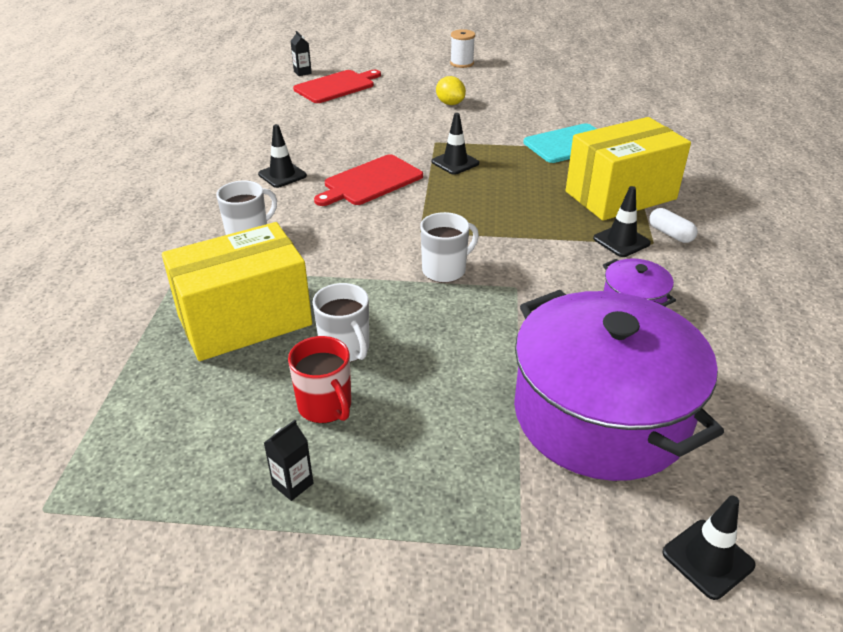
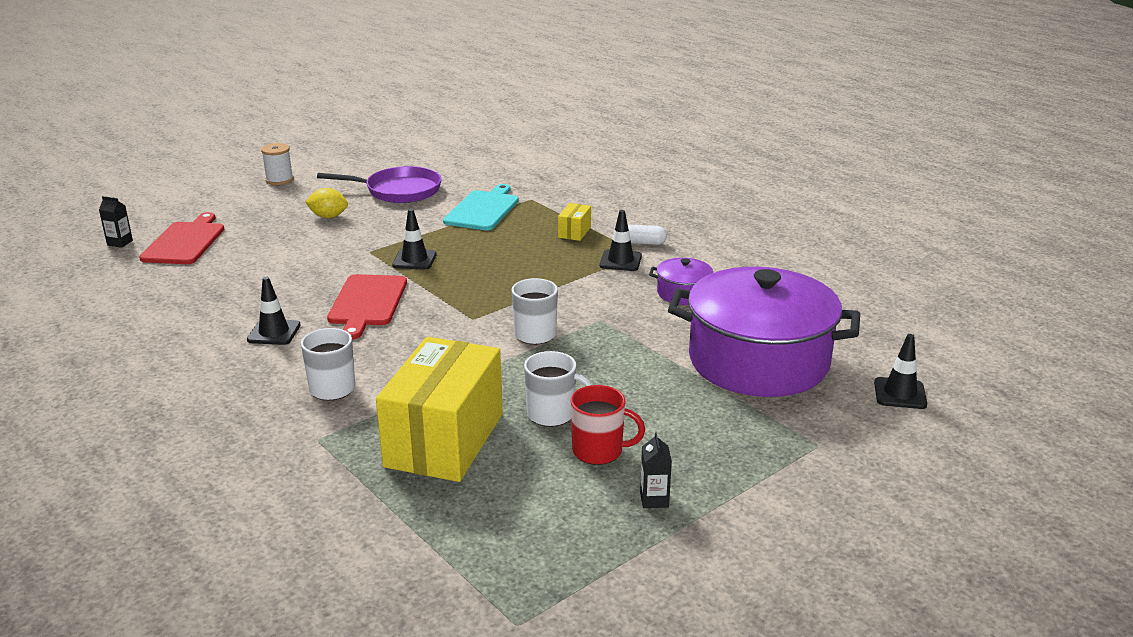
camera: 45 degrees left, 10 degrees down
yellow box [566,117,691,221] -> yellow box [558,203,591,241], size x0.41
none -> purple pan [317,166,442,203]

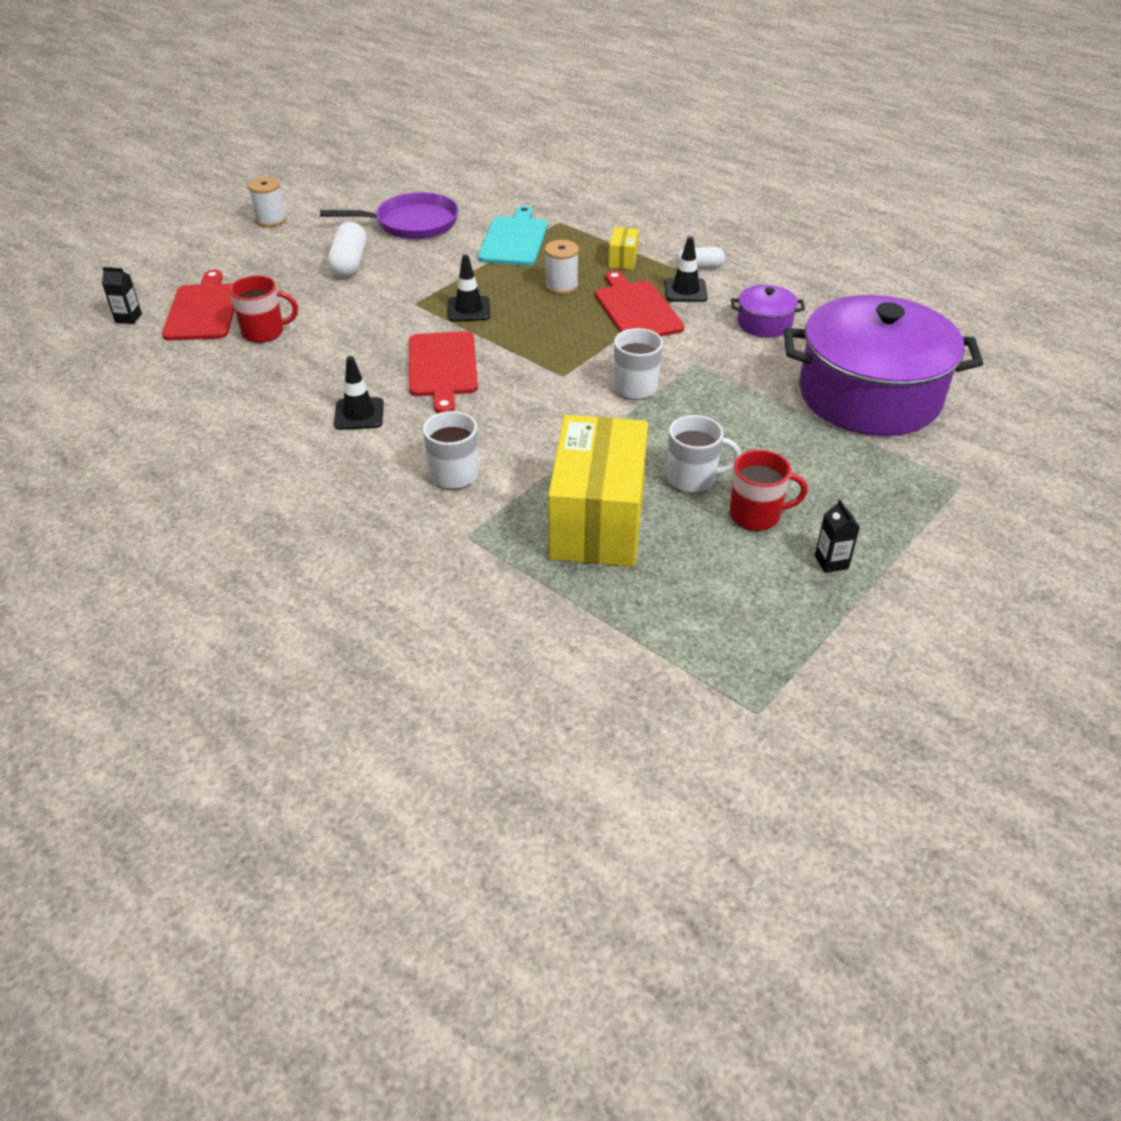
camera: 10 degrees left, 15 degrees up
yellow lemon [305,188,348,218] -> white capsule [328,222,366,277]
black traffic cone [874,334,927,409] -> none
none -> red mug [229,275,298,343]
none -> white spool [545,240,579,295]
none -> red cutting board [595,271,685,336]

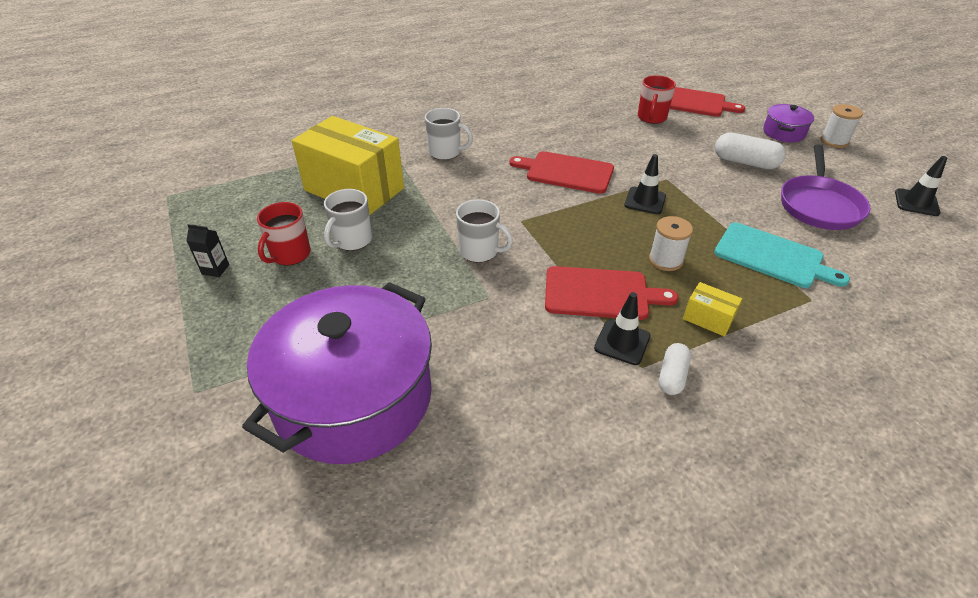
camera: 115 degrees right, 0 degrees up
black carton [102,267,142,324] -> none
black traffic cone [334,356,384,430] -> black traffic cone moved to [895,156,947,216]
purple pot [731,285,805,338] -> purple pot moved to [763,104,814,142]

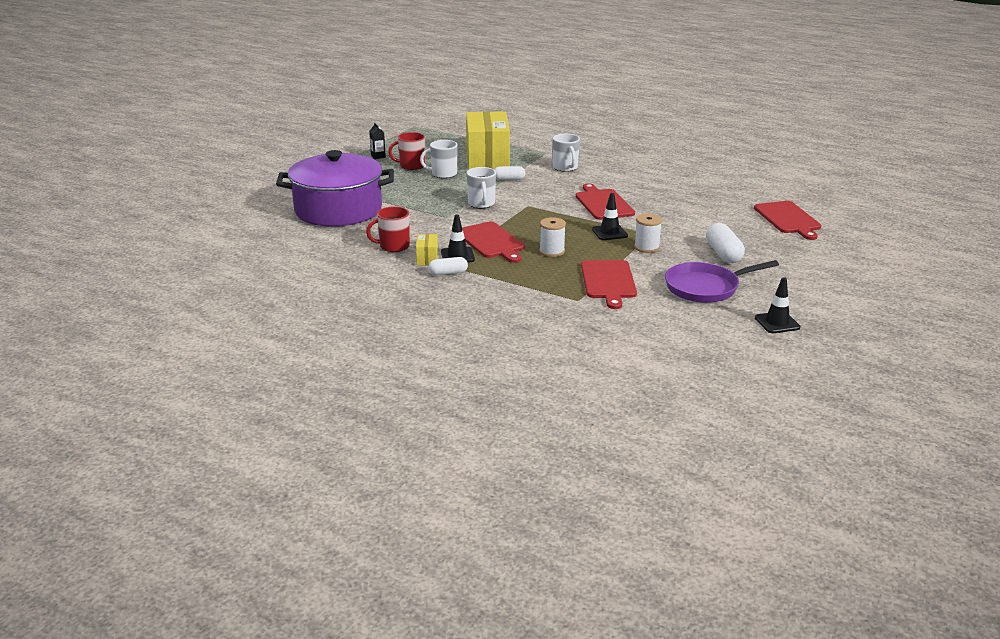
camera: 55 degrees right, 15 degrees down
red mug [638,75,676,124] -> red mug moved to [366,206,410,252]
yellow box [683,282,742,336] -> yellow box moved to [416,234,438,265]
turquoise cutting board [714,223,850,288] -> red cutting board [581,260,637,309]
purple pot [763,104,814,142] -> none
white spool [820,104,863,148] -> white spool moved to [634,214,662,253]
none -> white capsule [494,166,526,180]

